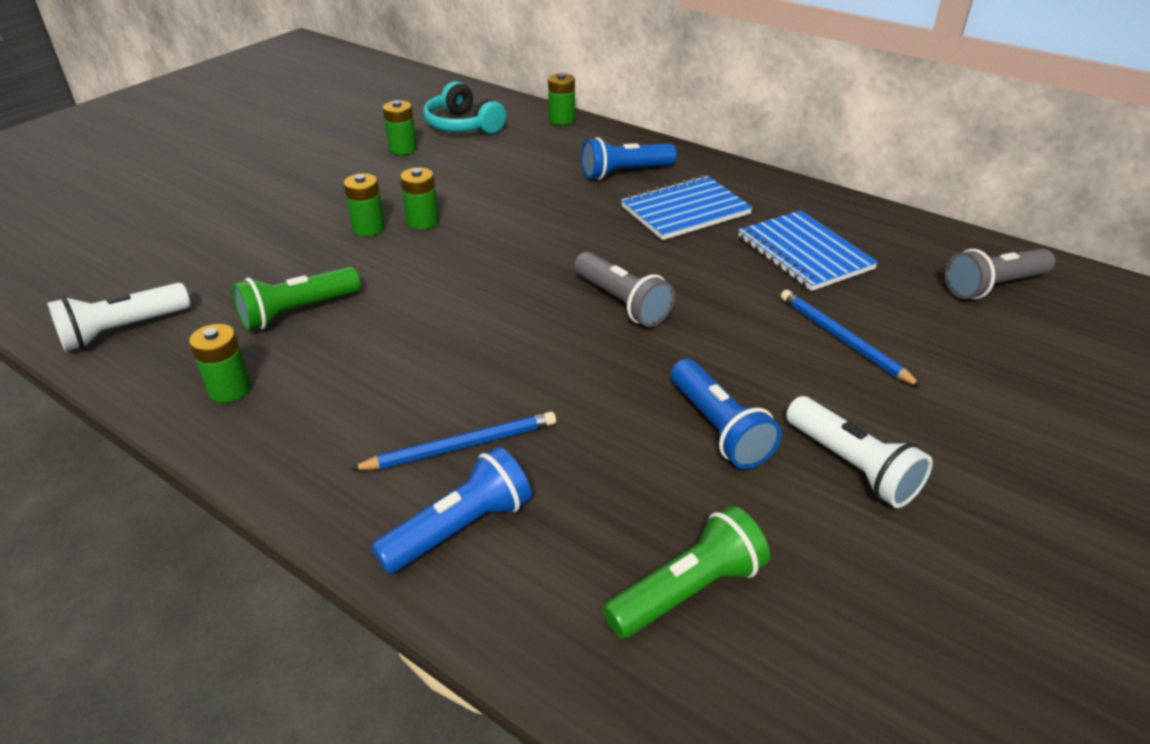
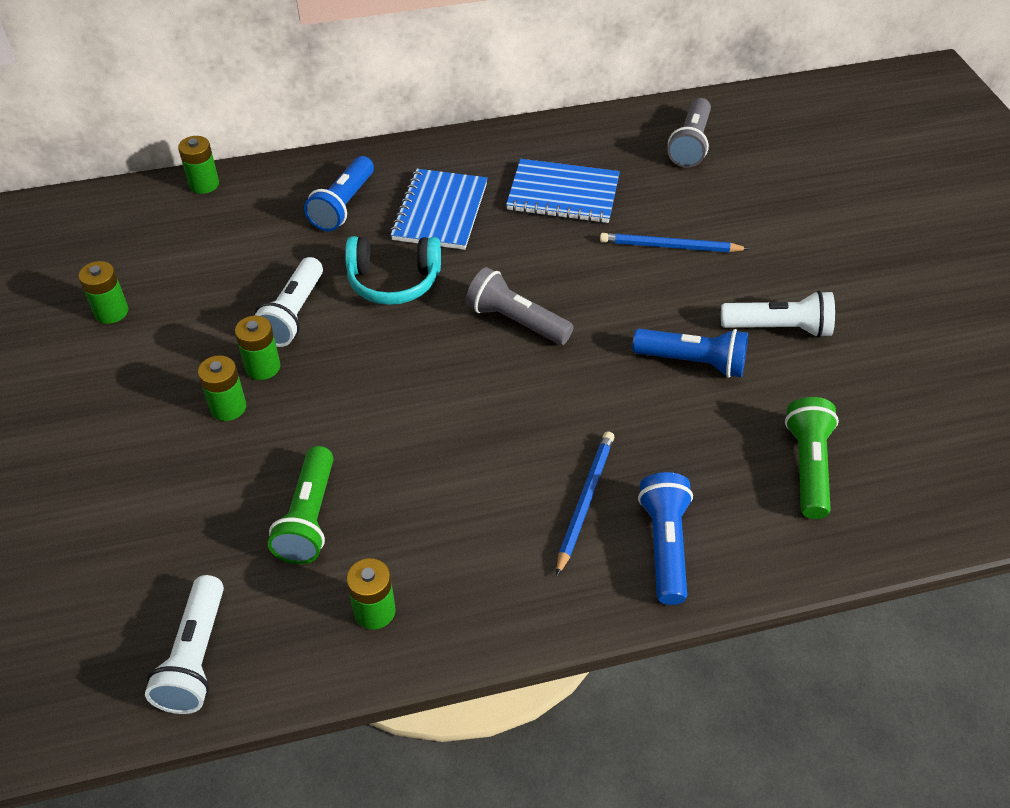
camera: 50 degrees left, 10 degrees up
turquoise headphones [423,81,506,134] -> turquoise headphones moved to [345,236,441,305]
grey flashlight [574,252,675,327] -> grey flashlight turned 150 degrees counterclockwise [466,267,574,345]
none -> white flashlight [254,257,323,347]

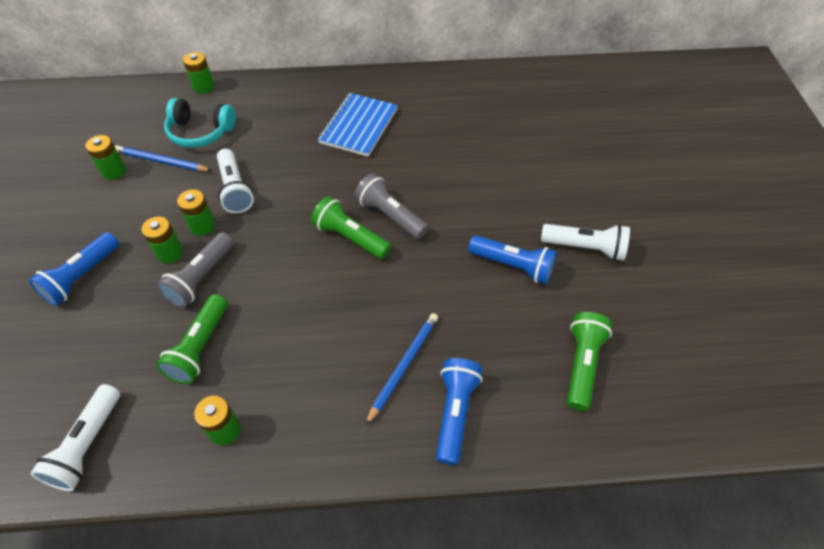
camera: 10 degrees right, 5 degrees up
white flashlight [254,257,323,347] -> white flashlight turned 45 degrees counterclockwise [217,149,254,213]
blue flashlight [304,156,374,231] -> blue flashlight moved to [29,232,119,306]
turquoise headphones [345,236,441,305] -> turquoise headphones moved to [164,98,236,148]
blue notebook [506,159,620,223] -> none
blue pencil [600,233,749,252] -> blue pencil moved to [115,145,212,171]
grey flashlight [668,98,711,168] -> grey flashlight moved to [156,232,234,308]
none -> green flashlight [311,196,391,259]

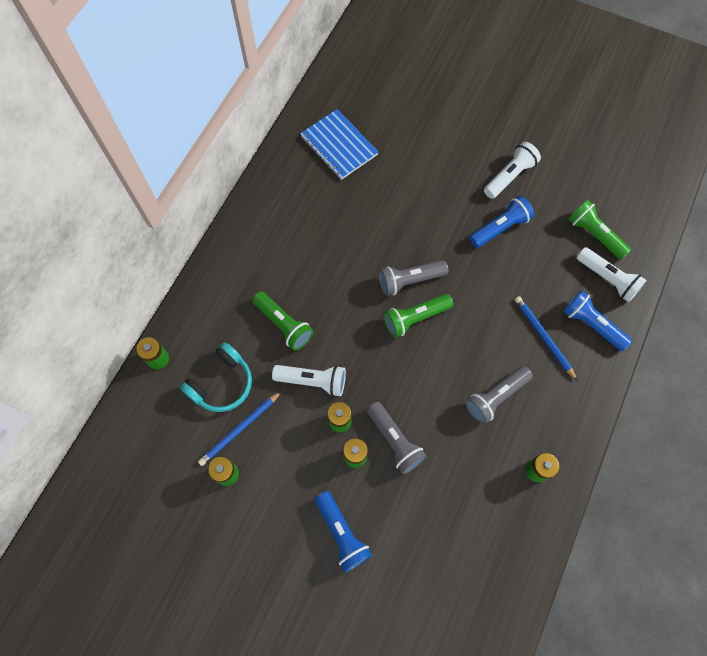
camera: 60 degrees left, 15 degrees up
white flashlight [30,384,120,491] -> white flashlight moved to [577,247,647,302]
green flashlight [156,294,228,384] -> green flashlight moved to [252,292,314,351]
blue notebook [318,93,398,157] -> blue notebook moved to [300,109,379,180]
none -> grey flashlight [466,366,533,424]

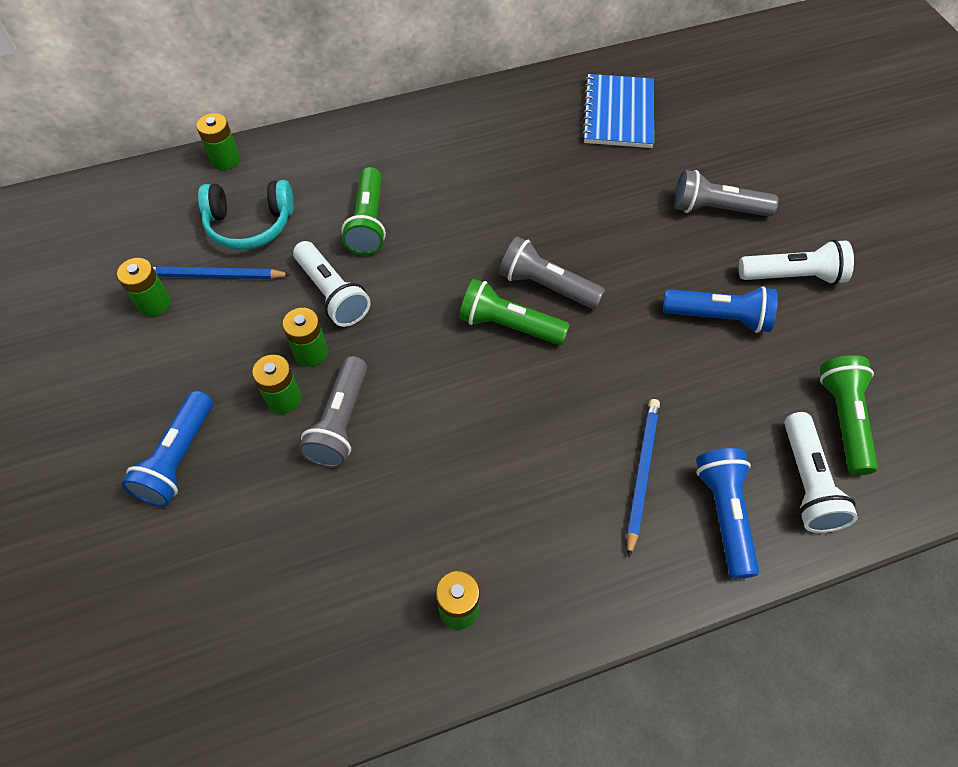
camera: 45 degrees right, 10 degrees down
grey flashlight [466,366,533,424] -> grey flashlight moved to [674,170,778,217]

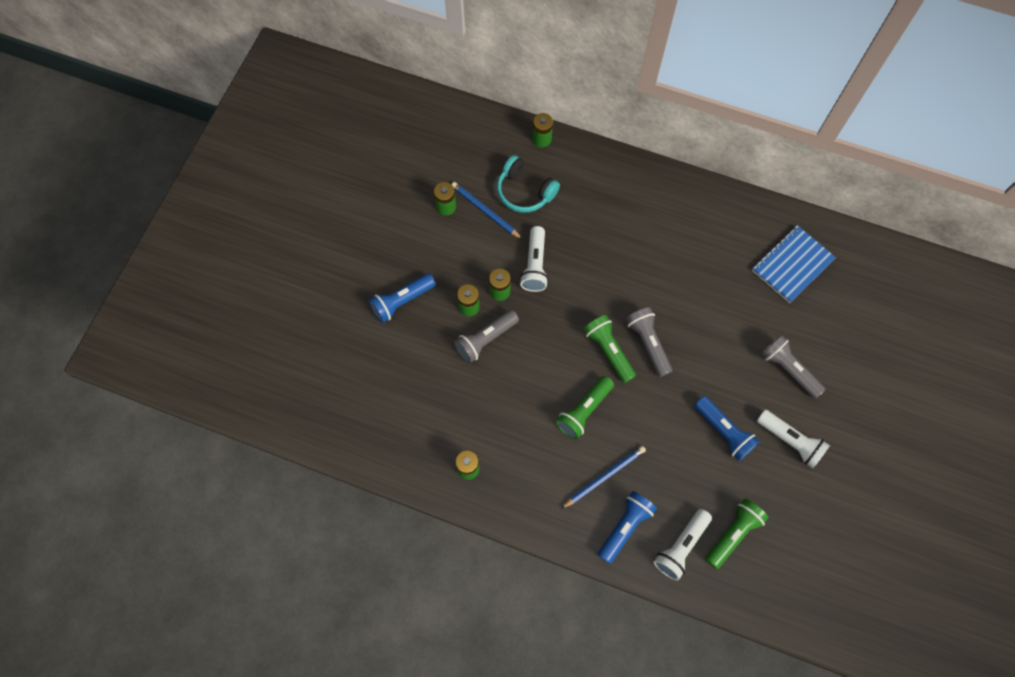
camera: 40 degrees right, 10 degrees up
green flashlight [342,167,386,255] -> green flashlight moved to [555,376,614,440]

